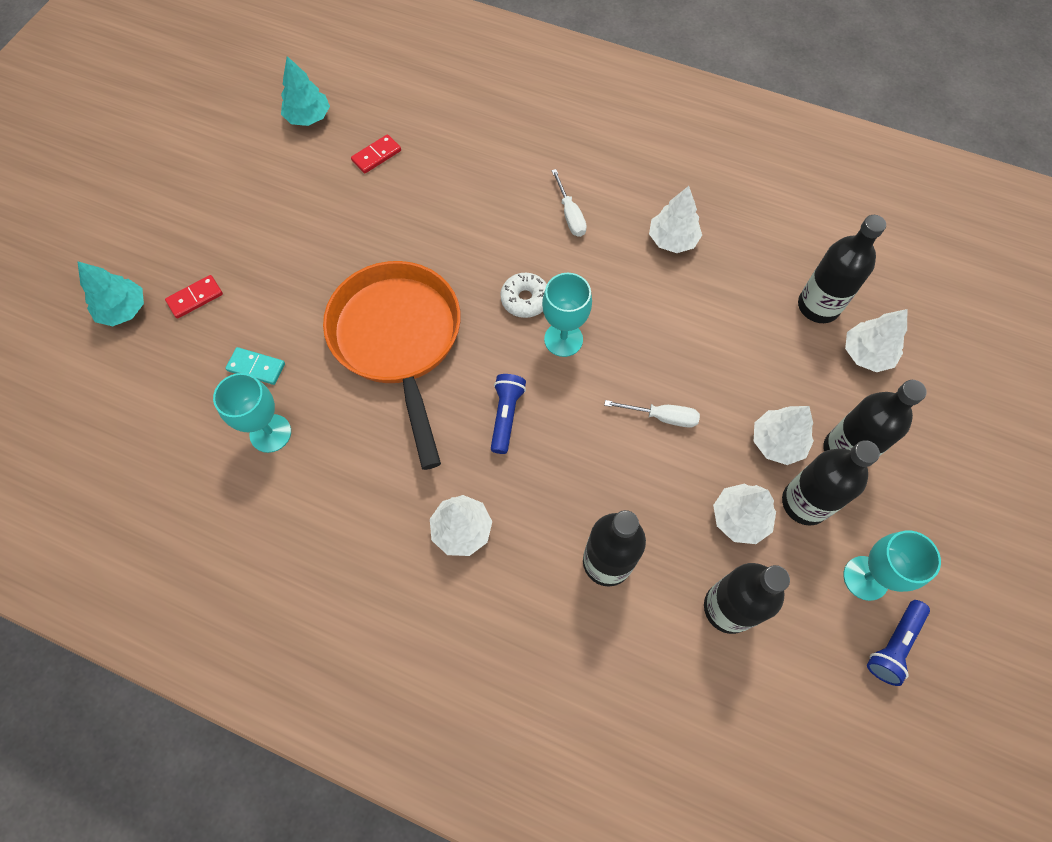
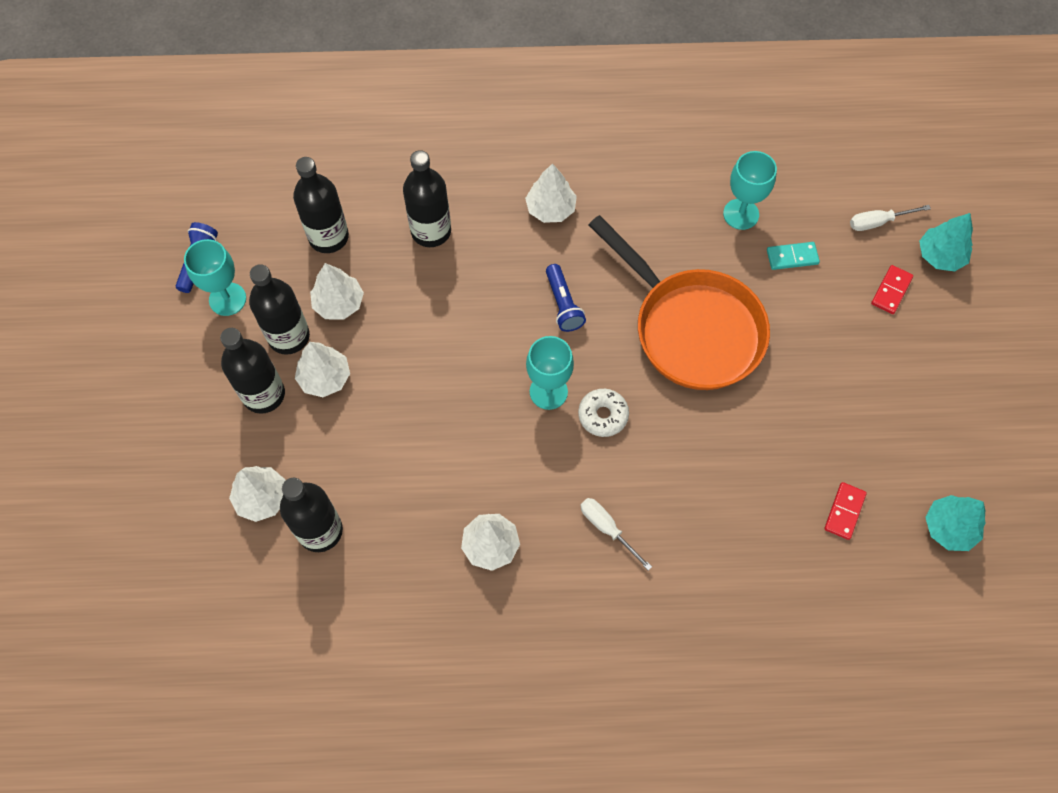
camera: 155 degrees right, 0 degrees up
white screwdriver [604,400,700,428] -> white screwdriver moved to [850,205,931,231]

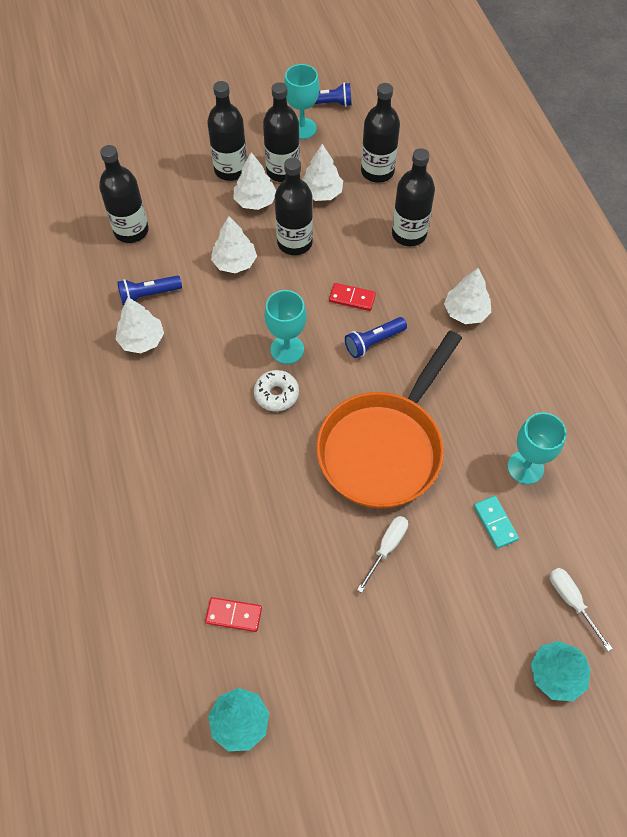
camera: 75 degrees right, 5 degrees down
white tree [229,466,285,522] -> white tree moved to [211,216,257,273]
white screwdriver [581,498,652,571] -> white screwdriver moved to [357,516,408,593]
red domino [871,265,913,314] -> red domino moved to [329,283,376,311]
none -> blue flashlight [117,276,182,306]
none -> black bottle [275,158,313,255]

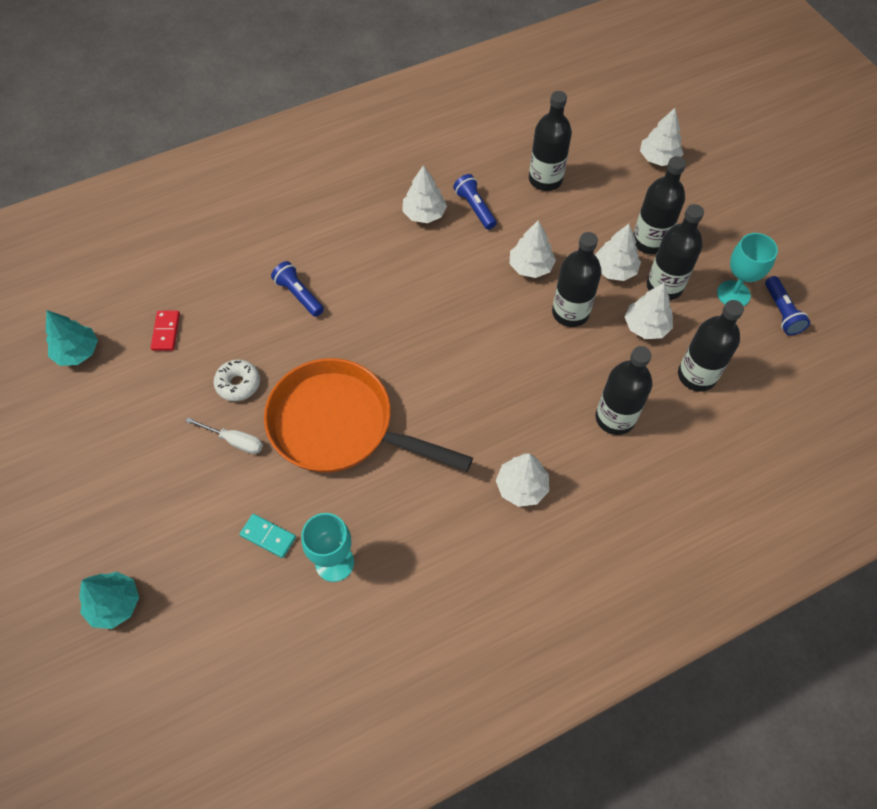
camera: 80 degrees right, 0 degrees up
white donut [254,370,299,412] -> white donut moved to [214,359,260,401]
turquoise goblet [264,290,307,364] -> none
red domino [329,283,376,311] -> none
blue flashlight [345,317,407,358] -> blue flashlight moved to [271,261,324,317]
turquoise domino [474,496,519,549] -> turquoise domino turned 60 degrees clockwise [240,514,296,558]
white screwdriver [550,568,613,651] -> none
none -> white tree [640,108,683,166]

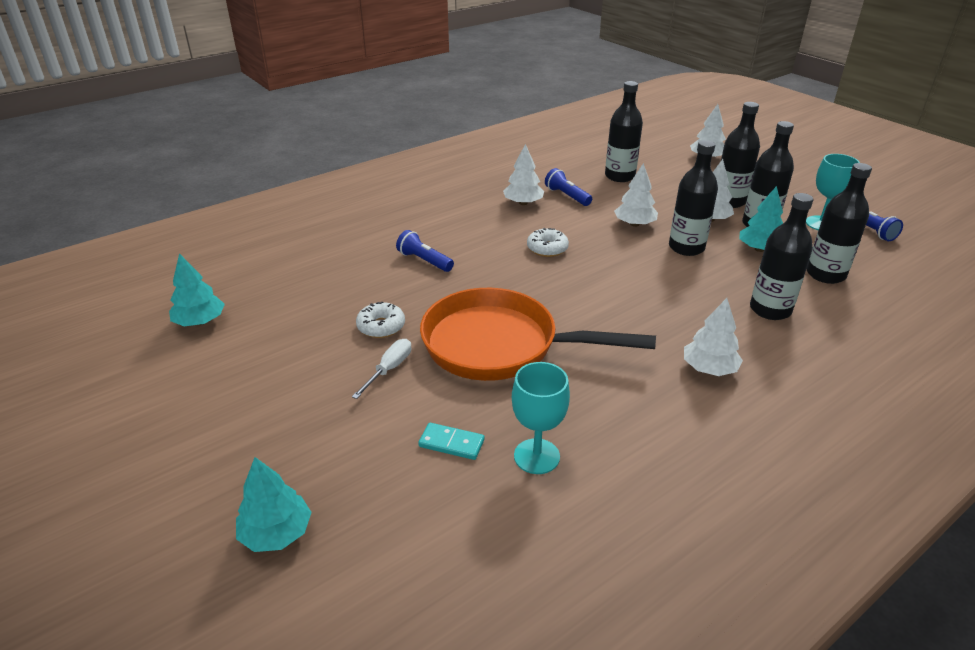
camera: 10 degrees left, 25 degrees down
red domino [151,310,180,351] -> none
white screwdriver [185,418,263,454] -> white screwdriver turned 75 degrees counterclockwise [352,339,411,399]
white tree [625,283,673,339] -> turquoise tree [740,186,783,252]
none -> white donut [527,228,569,257]

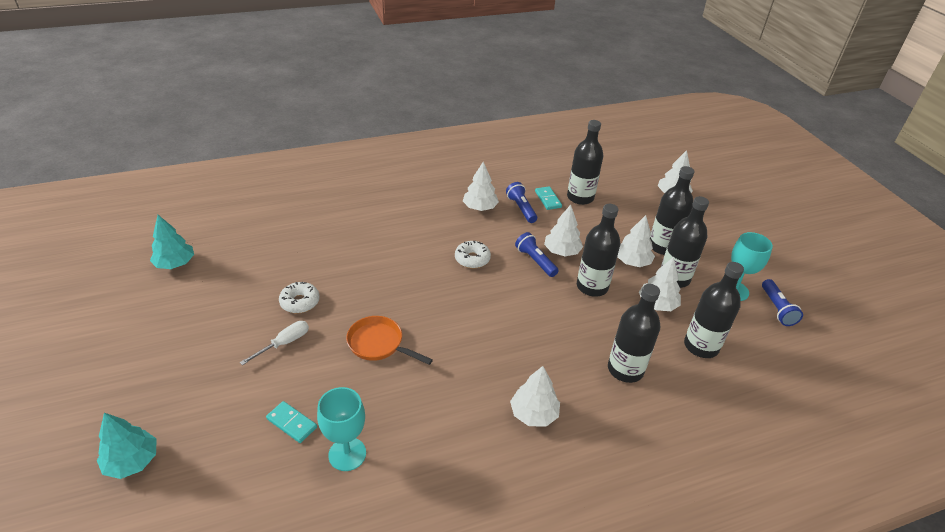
camera: 15 degrees right, 5 degrees up
blue flashlight [396,230,454,272] -> blue flashlight moved to [515,232,559,277]
orange pan [420,288,656,381] -> orange pan [346,316,433,365], size x0.50
turquoise tree [740,186,783,252] -> white tree [639,257,681,311]
none -> turquoise domino [535,186,562,210]

